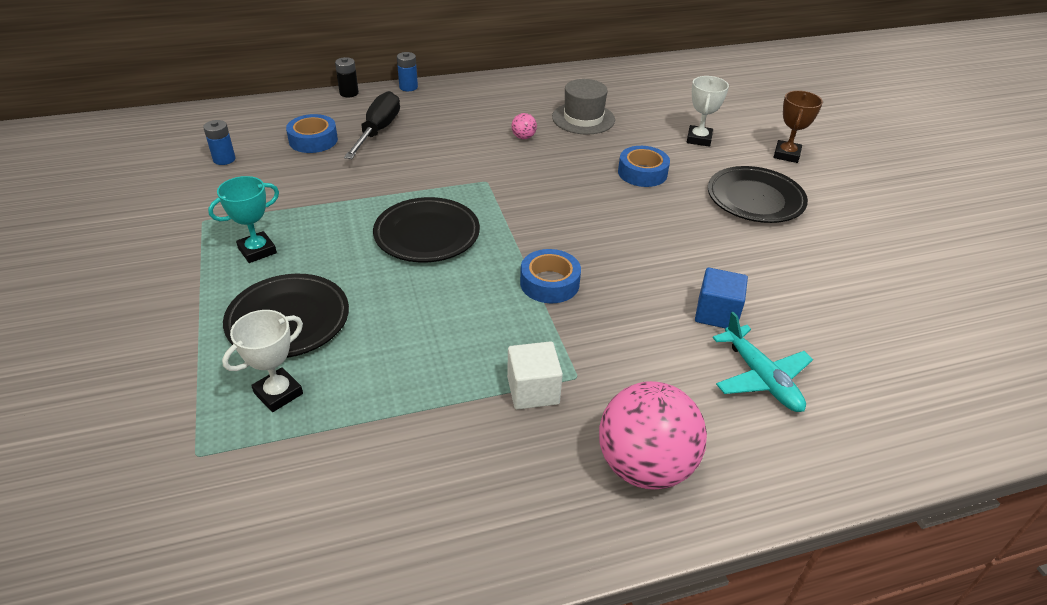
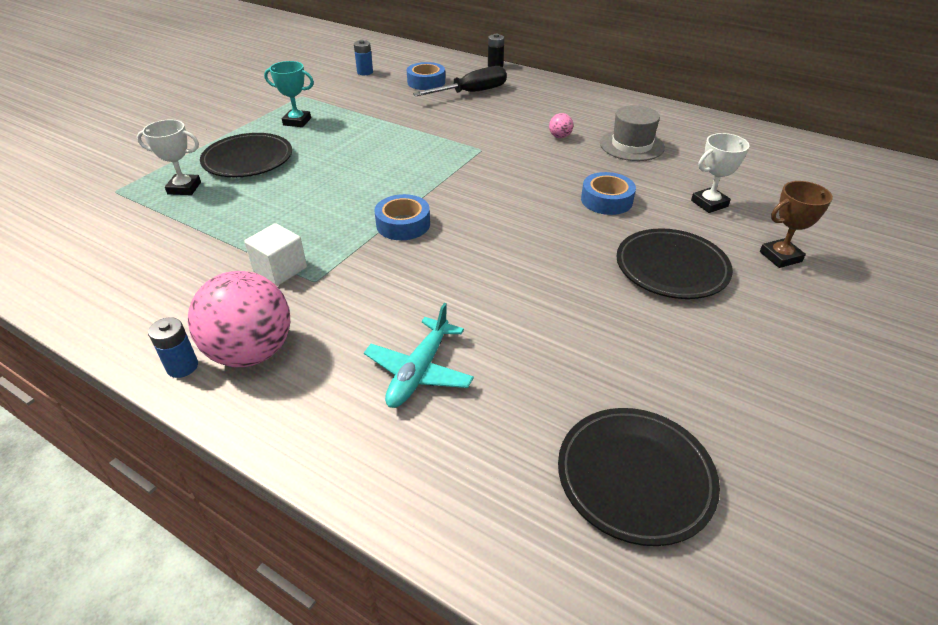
camera: 50 degrees right, 0 degrees up
black plate [373,197,480,262] -> black plate moved to [558,408,720,546]
blue battery [397,52,418,91] -> blue battery moved to [148,317,198,378]
blue cube [695,267,748,329] -> none

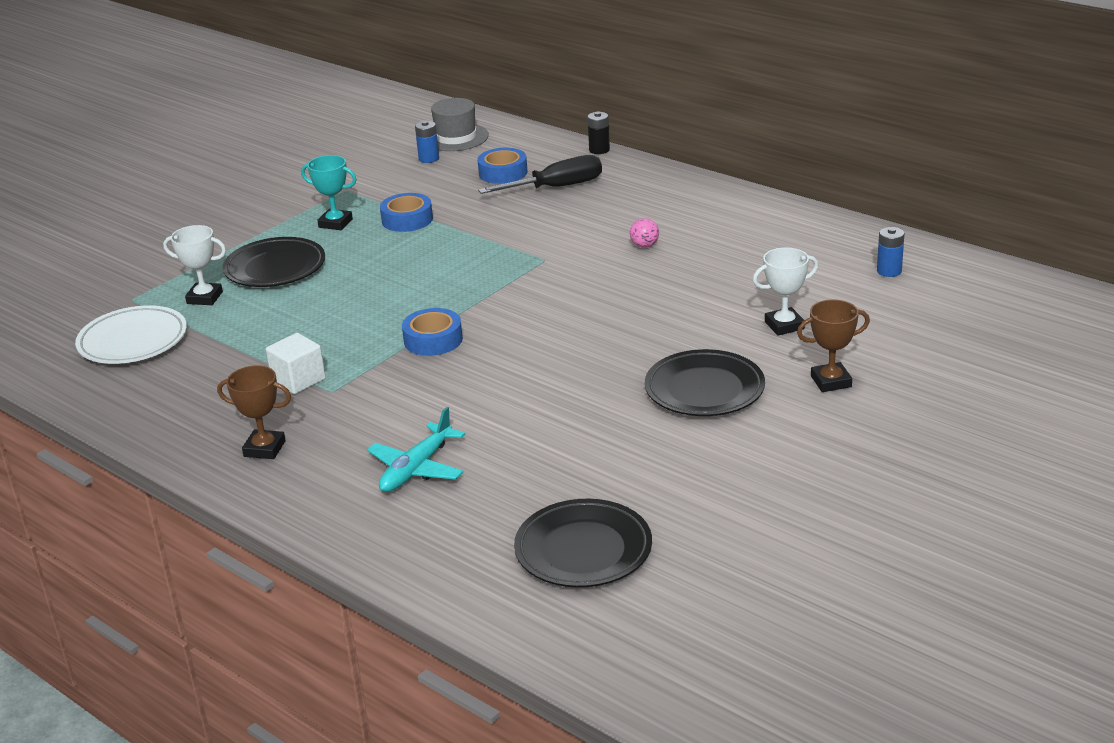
camera: 10 degrees right, 10 degrees down
blue battery [148,317,198,378] -> blue battery moved to [877,227,905,277]
pink ball [188,271,290,367] -> brown trophy [217,366,291,459]
blue tape [581,172,636,215] -> blue tape moved to [380,193,433,232]
grey hat [600,105,665,161] -> grey hat moved to [431,98,489,151]
none -> white plate [75,305,187,364]

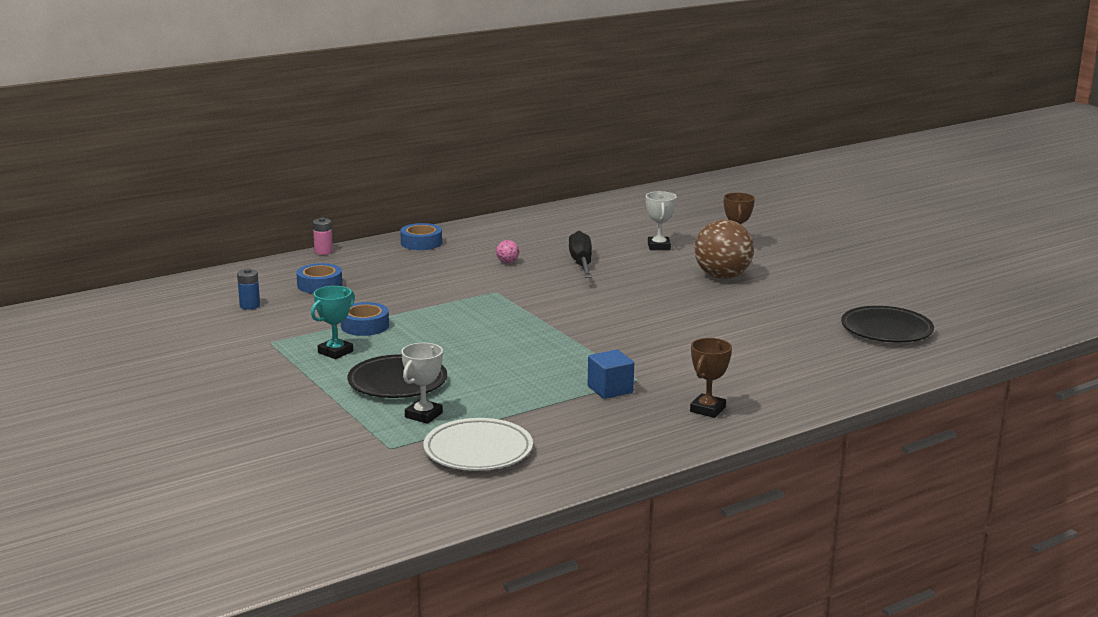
camera: 75 degrees left, 10 degrees down
white cube [266,333,326,394] -> blue cube [588,350,634,399]
turquoise plane [367,407,465,492] -> none
blue tape [402,308,463,356] -> blue tape moved to [400,223,442,250]
grey hat [431,98,489,151] -> none
black screwdriver [478,155,602,194] -> black screwdriver moved to [569,231,592,278]
black battery [587,111,610,154] -> pink battery [313,218,333,255]
black plate [645,349,765,416] -> brown ball [695,220,754,279]
blue battery [877,227,905,277] -> none

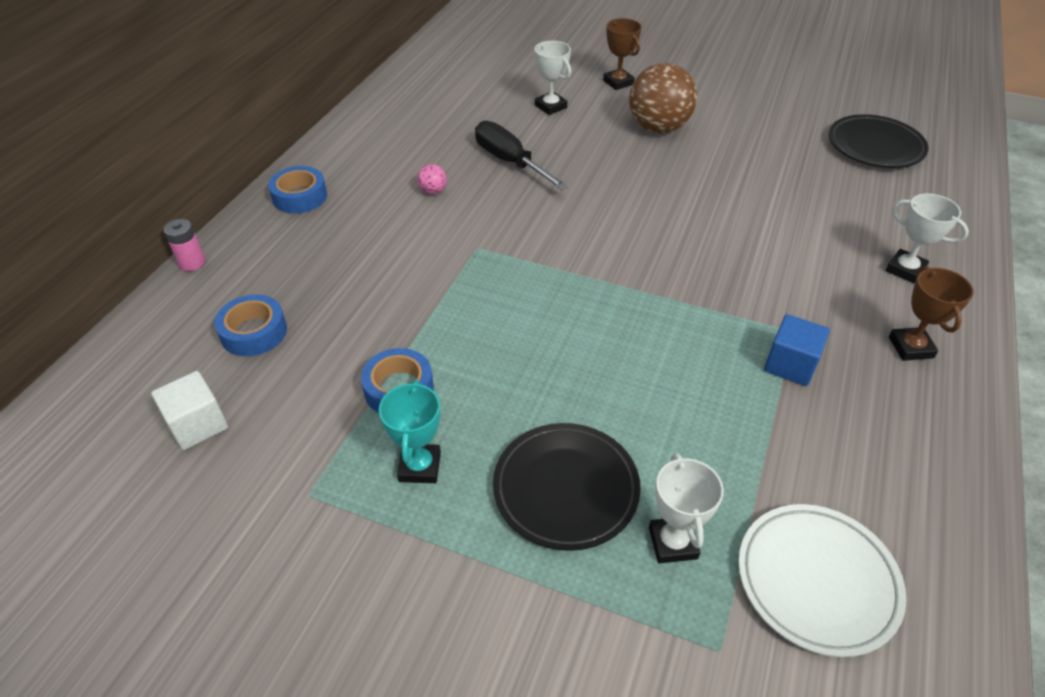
camera: 35 degrees left, 25 degrees up
blue battery [237,268,260,310] -> white cube [151,371,228,450]
none -> white trophy [886,193,969,284]

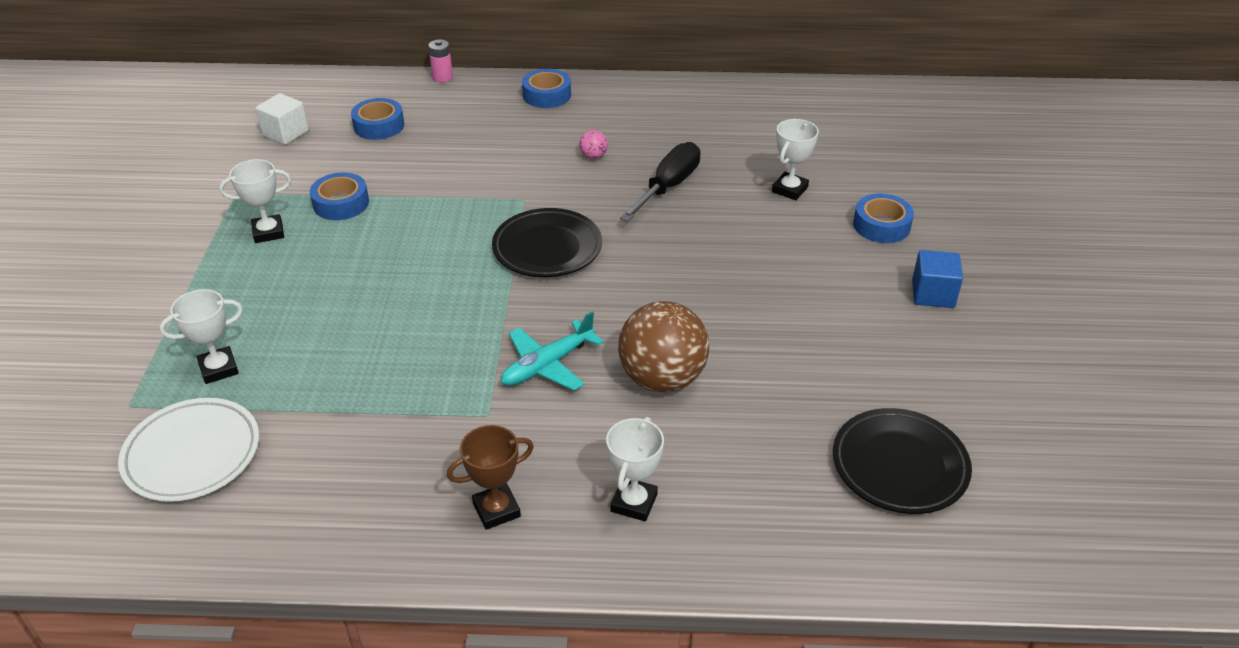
camera: 70 degrees right, 5 degrees down
turquoise trophy [379,380,441,483] -> white trophy [219,159,291,243]
black plate [493,423,641,551] -> black plate moved to [492,208,602,277]
brown trophy [603,18,642,90] -> blue tape [853,194,914,243]
brown ball [629,63,697,133] -> brown ball moved to [618,301,709,392]
blue cube [764,314,830,386] -> blue cube moved to [912,250,963,308]
none -> turquoise plane [501,312,604,391]

